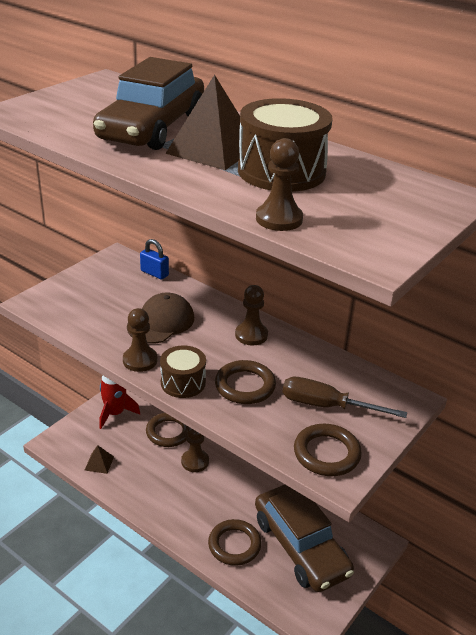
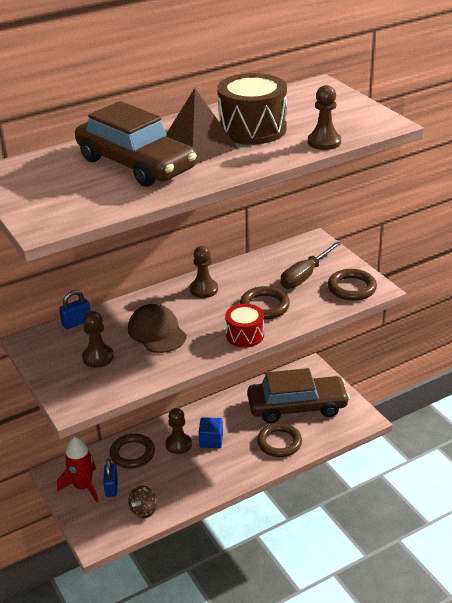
camera: 65 degrees left, 0 degrees up
brown pyramid [84,445,114,474] -> brown spinning top [128,486,157,518]
brown pawn [123,308,157,372] -> brown pawn moved to [82,311,114,368]
brown drum [160,345,206,398] -> red drum [225,304,264,347]
none -> blue padlock [103,459,118,497]
none -> blue cube [199,417,223,448]

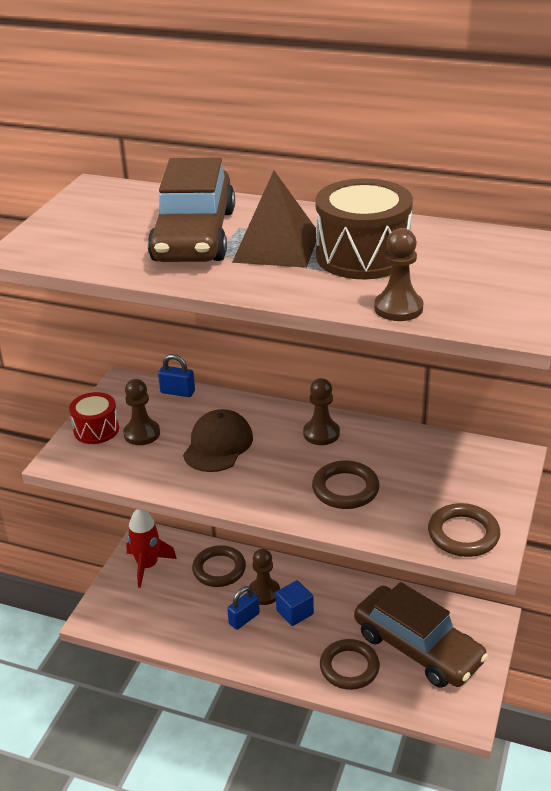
camera: 50 degrees right, 0 degrees up
blue padlock [103,459,118,497] -> blue padlock moved to [227,586,260,630]
brown spinning top [128,486,157,518] -> none
red drum [225,304,264,347] -> red drum moved to [69,392,119,444]
brown screwdriver [280,242,341,289] -> none

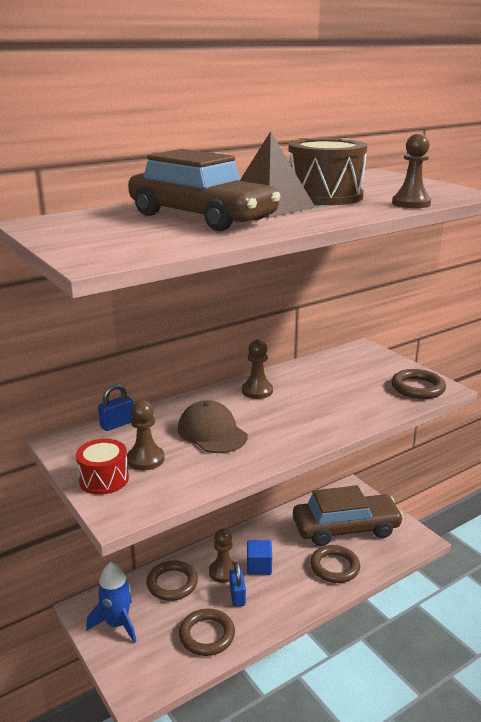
camera: 55 degrees left, 10 degrees down
red rocket [126,509,177,588] -> blue rocket [86,562,137,643]
brown ring [312,460,380,509] -> brown ring moved to [179,608,235,656]

